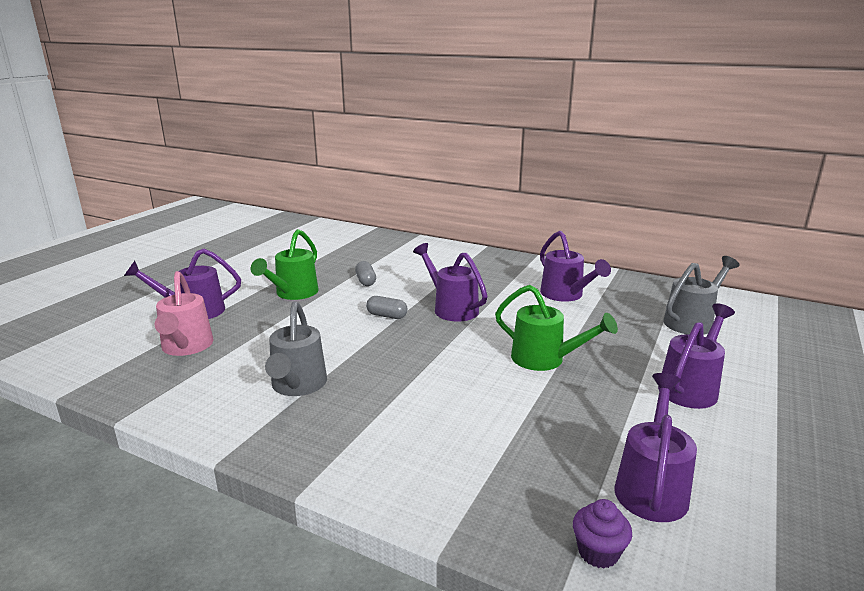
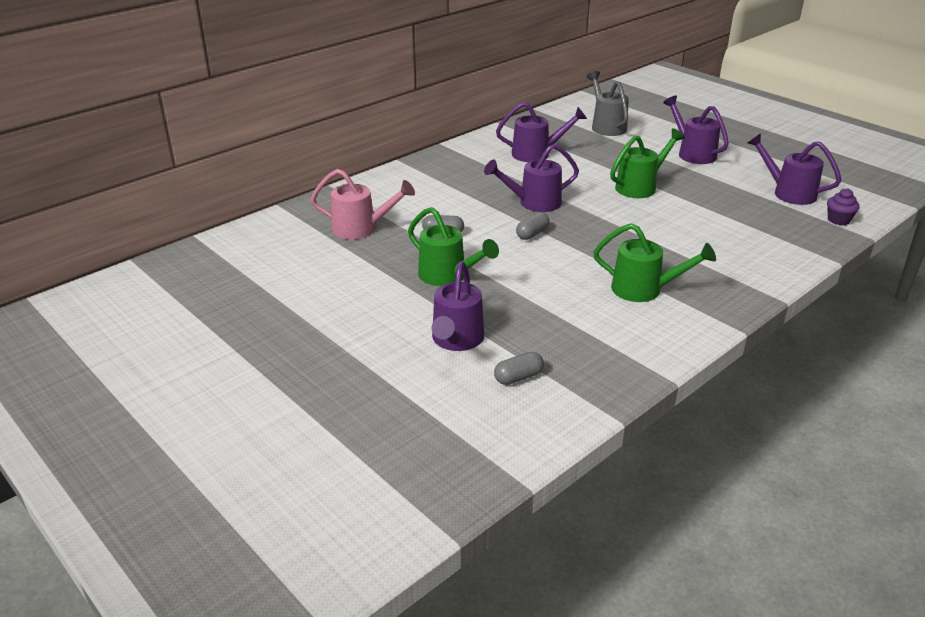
camera: 70 degrees left, 10 degrees up
pink watering can [155,271,213,356] -> pink watering can moved to [311,169,415,240]
grey watering can [265,301,327,396] -> green watering can [593,223,716,302]
none -> grey capsule [494,352,544,385]

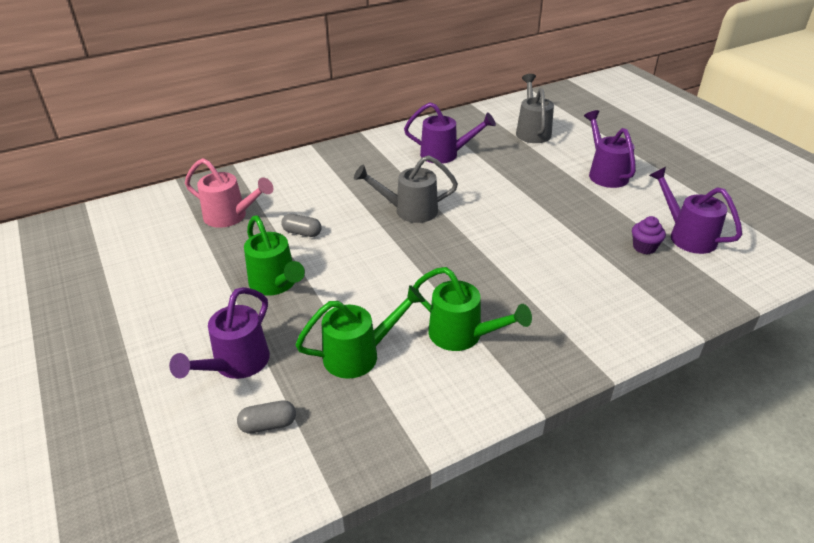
camera: 15 degrees right, 5 degrees up
purple watering can [484,144,579,212] -> grey watering can [354,155,458,223]
grey capsule [516,212,550,240] -> none
green watering can [610,129,685,198] -> green watering can moved to [295,285,425,379]
purple cupcake [827,188,859,225] -> purple cupcake moved to [632,216,666,254]

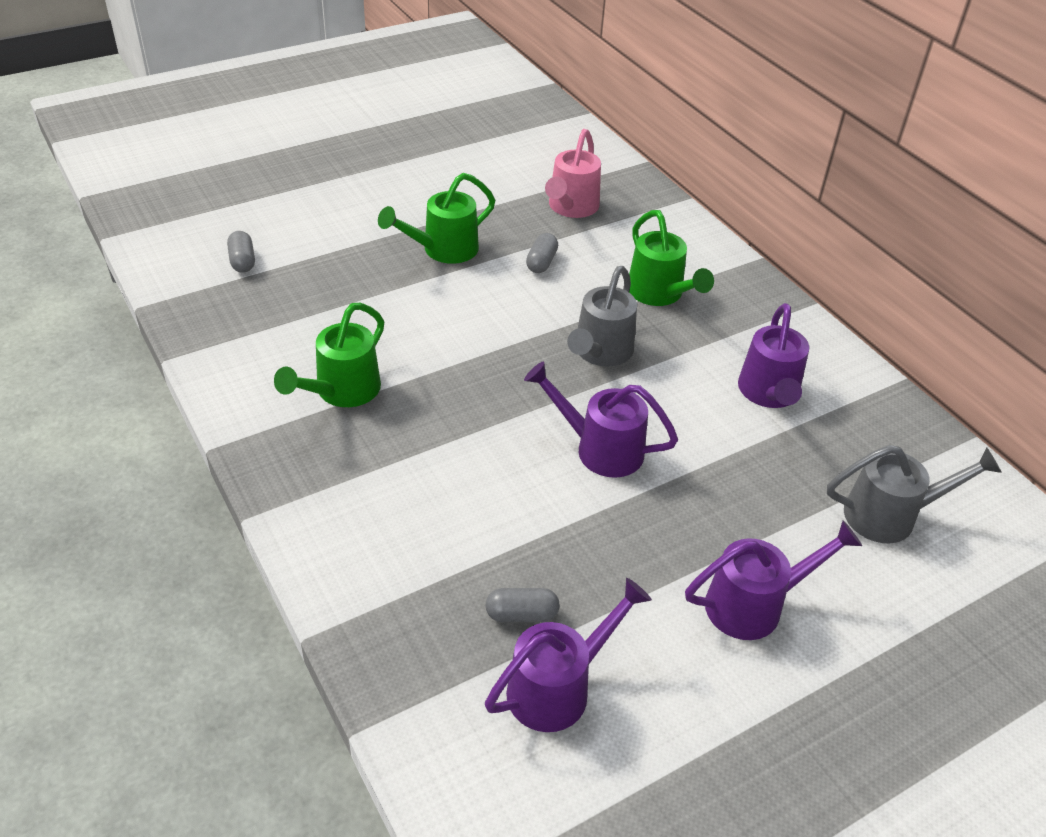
camera: 85 degrees right, 5 degrees up
purple watering can [169,287,270,379] -> purple watering can moved to [524,362,678,478]
green watering can [295,285,425,379] -> green watering can moved to [629,210,714,306]
grey watering can [354,155,458,223] -> grey watering can turned 150 degrees counterclockwise [567,266,637,366]
purple cupcake [632,216,666,254] -> grey capsule [485,588,560,622]

